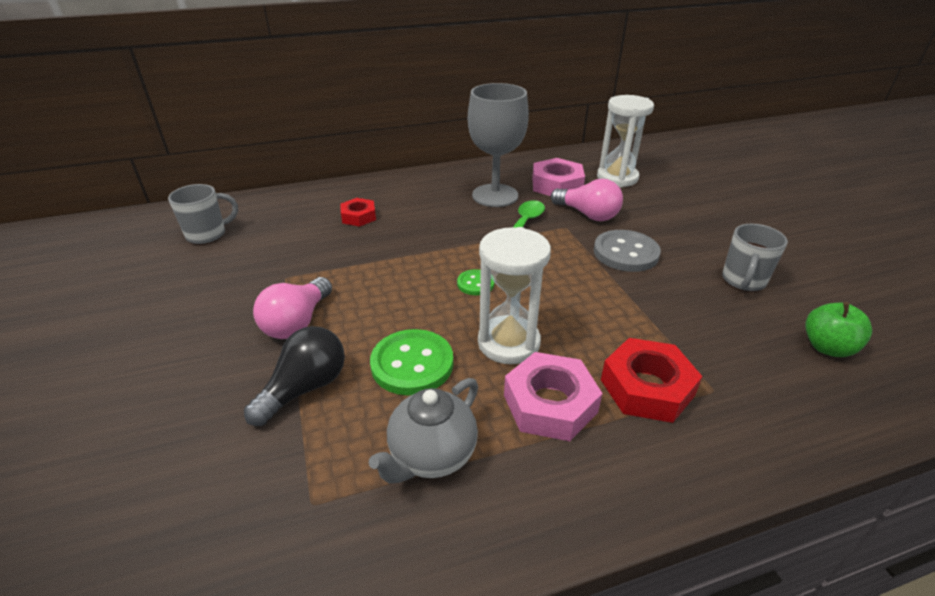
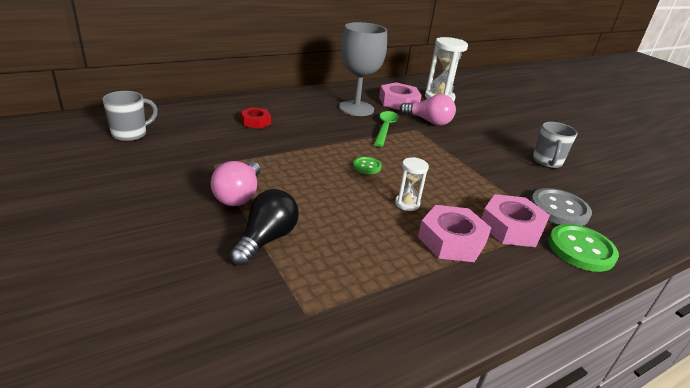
camera: 15 degrees left, 5 degrees down
grey teapot [369,378,478,484] -> none
green button [370,329,453,395] -> green button moved to [548,224,619,272]
white hourglass [478,227,551,364] -> white hourglass [395,157,429,211], size x0.54
grey button [594,230,661,272] -> grey button moved to [531,188,592,226]
red nut [601,338,703,423] -> pink nut [481,194,550,247]
green apple [805,302,872,357] -> none

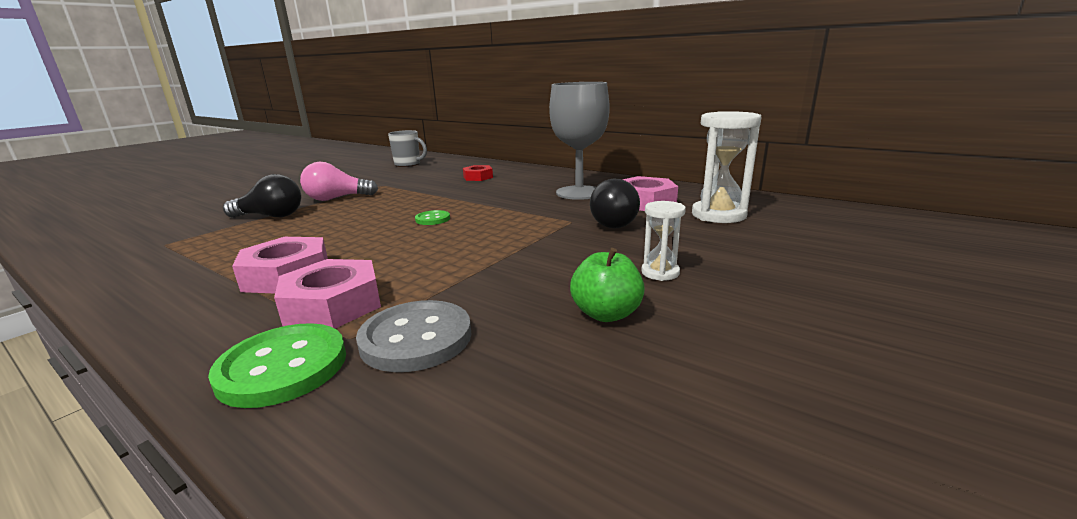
camera: 70 degrees right, 10 degrees down
green spoon [374,111,399,147] -> none
white hourglass [395,157,429,211] -> white hourglass moved to [641,201,686,281]
pink light bulb [400,94,456,125] -> black light bulb [590,178,640,228]
grey mug [533,122,577,169] -> green apple [570,248,645,322]

